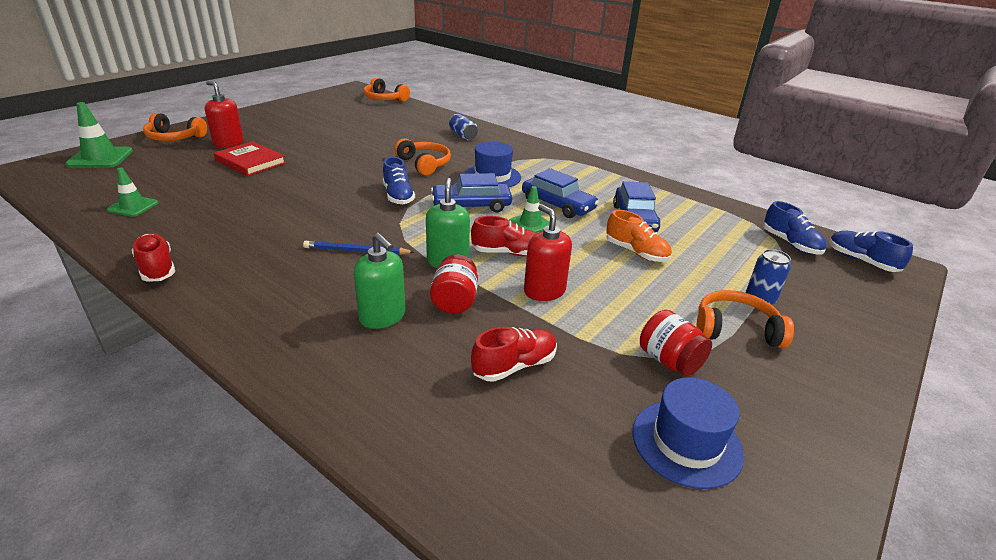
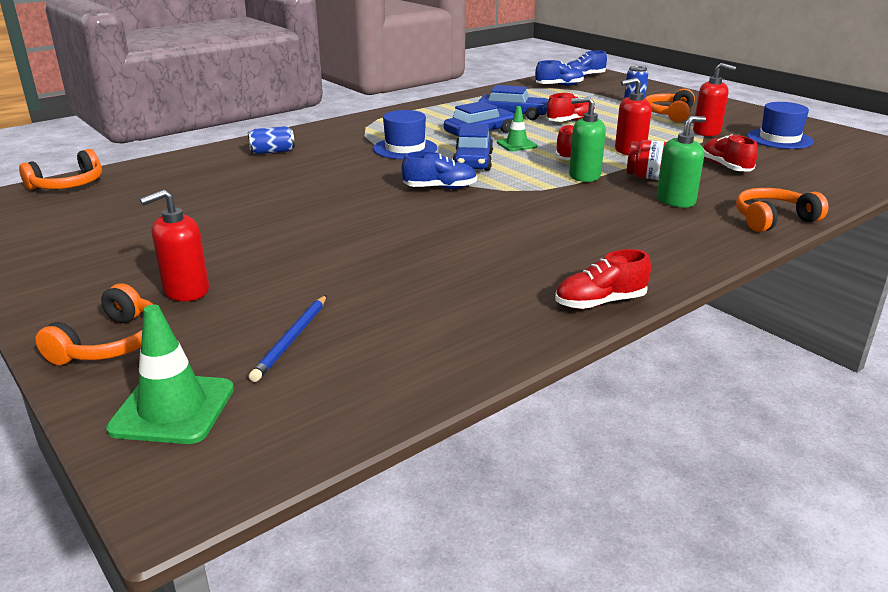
camera: 75 degrees left, 5 degrees down
green traffic cone [107,167,159,217] -> none
red book [214,141,286,176] -> none
blue pencil [303,241,414,255] -> blue pencil moved to [249,295,327,382]
orange headphones [394,138,451,176] -> orange headphones moved to [736,188,828,232]
orange shoe [606,210,672,262] -> red shoe [546,93,595,122]
red jar [640,310,712,376] -> red soap dispenser [693,63,736,136]

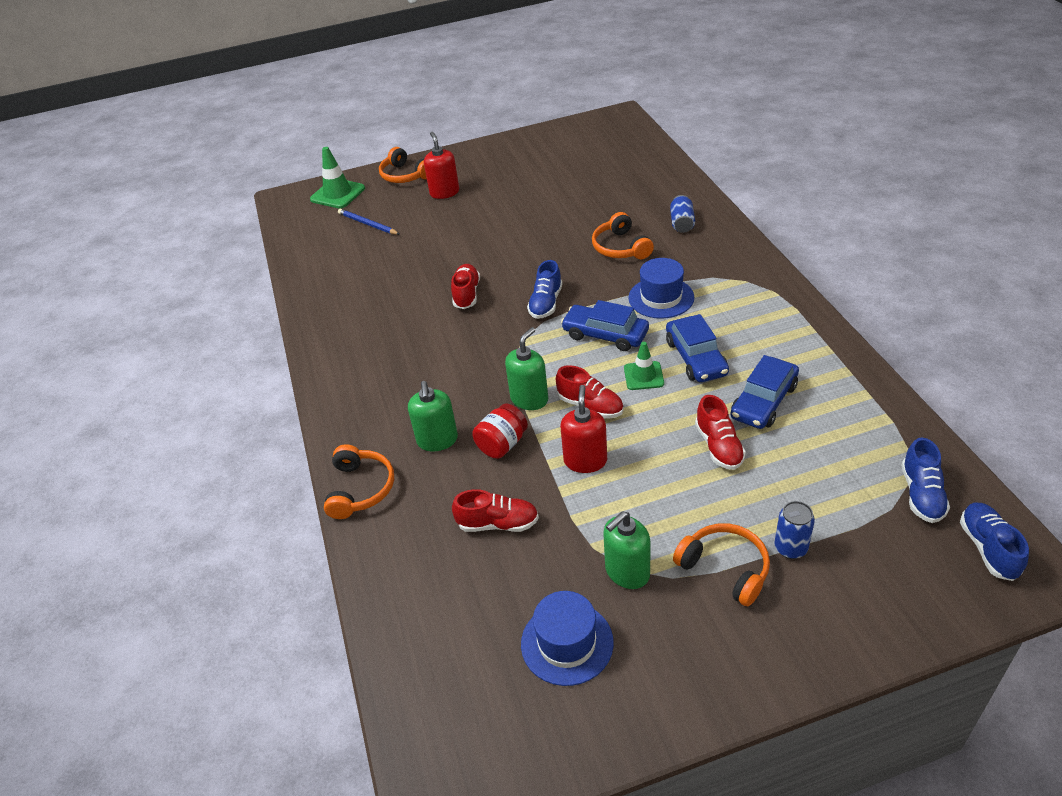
camera: 115 degrees right, 15 degrees up
orange headphones [19,149,102,190] -> orange headphones moved to [592,212,654,259]
red shoe [555,249,651,309] -> red shoe moved to [451,264,480,309]
red soap dispenser [693,63,736,136] -> green soap dispenser [603,511,651,589]

